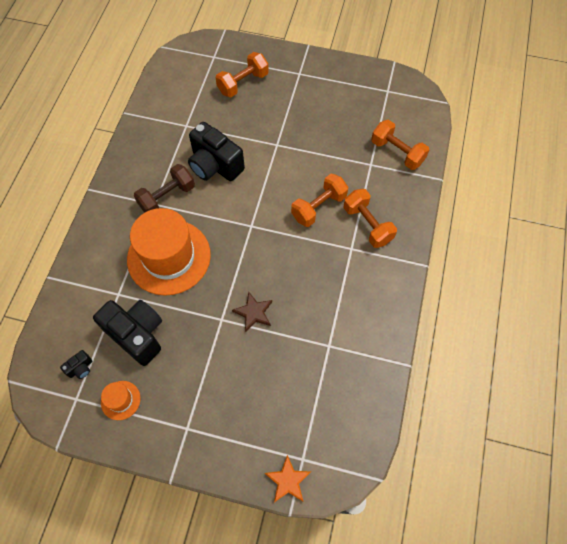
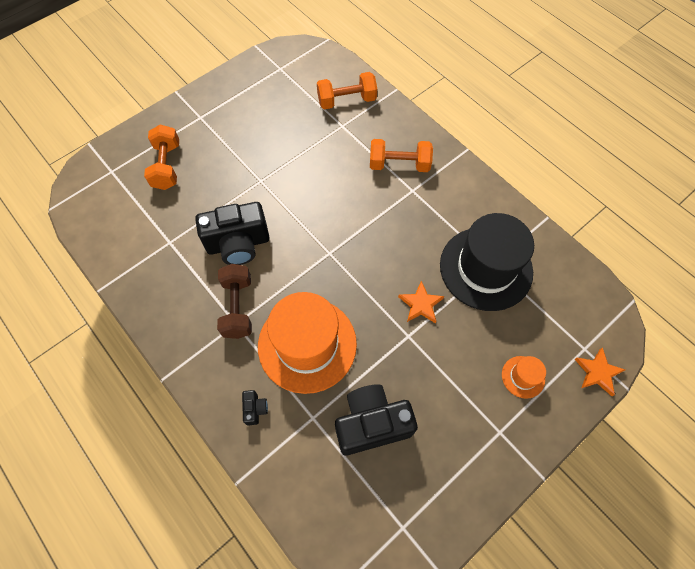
camera: 55 degrees left, 0 degrees up
black camera [60,350,93,379] -> black camera moved to [242,390,268,426]
orange hat [101,381,140,420] -> orange hat moved to [502,356,546,399]
brown star [232,292,272,332] -> orange star [398,281,444,323]
orange dumbbell [291,174,348,227] -> none
none -> black hat [440,213,534,311]

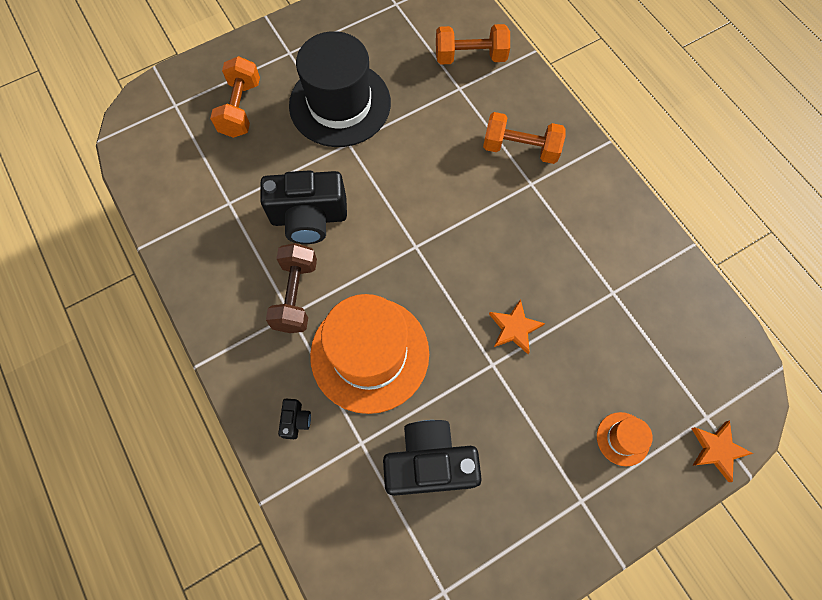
camera: 10 degrees right, 5 degrees up
black hat [440,213,534,311] -> black hat moved to [289,31,391,147]

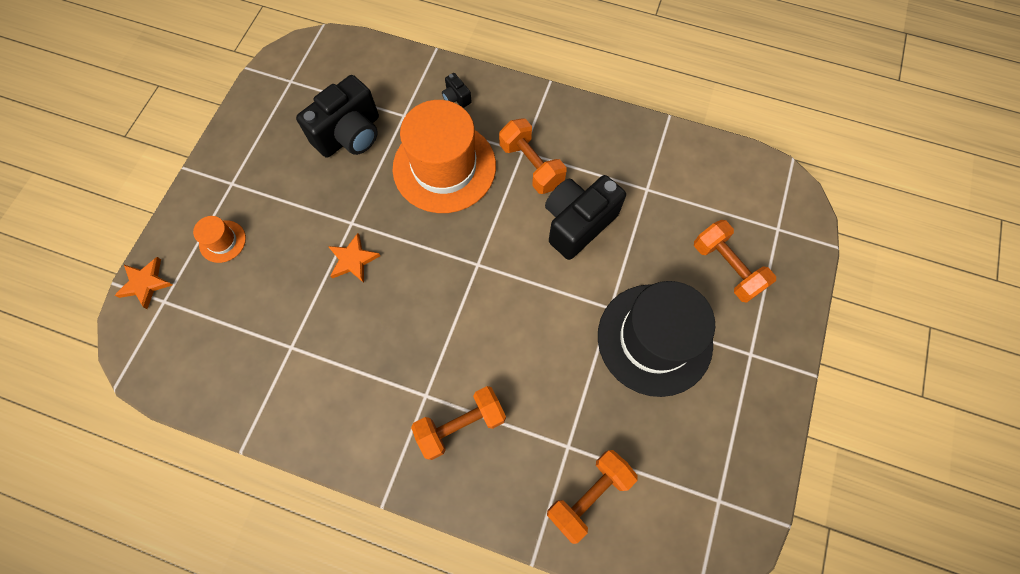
camera: 140 degrees right, 0 degrees up
brown dumbbell [266,243,317,333] -> orange dumbbell [499,119,567,194]

